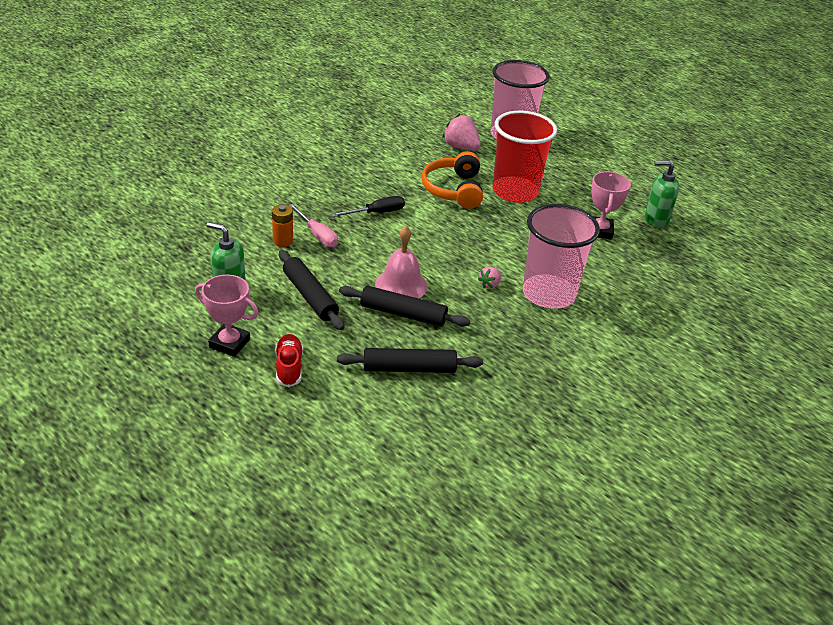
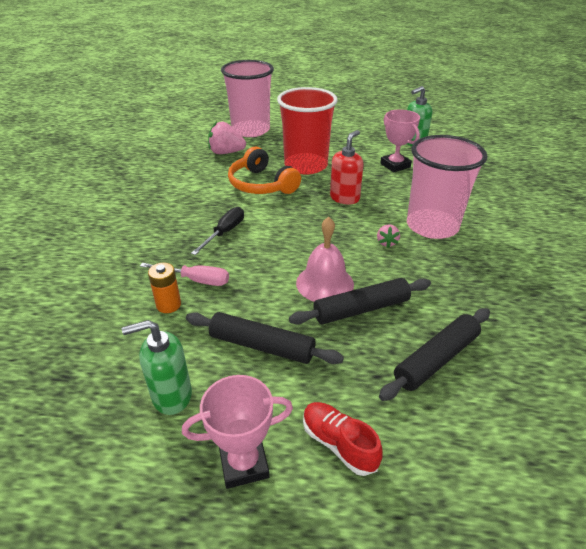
camera: 35 degrees left, 0 degrees up
none -> red soap dispenser [330,130,364,205]

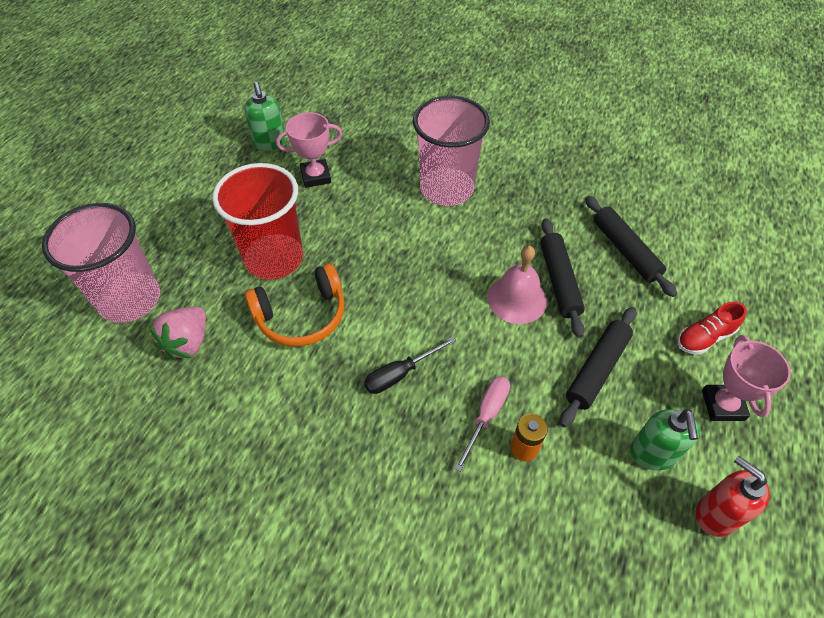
camera: 75 degrees left, 15 degrees up
black screwdriver [191,207,244,255] -> black screwdriver turned 75 degrees counterclockwise [364,337,456,394]
red soap dispenser [330,130,364,205] -> red soap dispenser moved to [696,456,770,537]
pink strawberry [377,224,400,248] -> none

